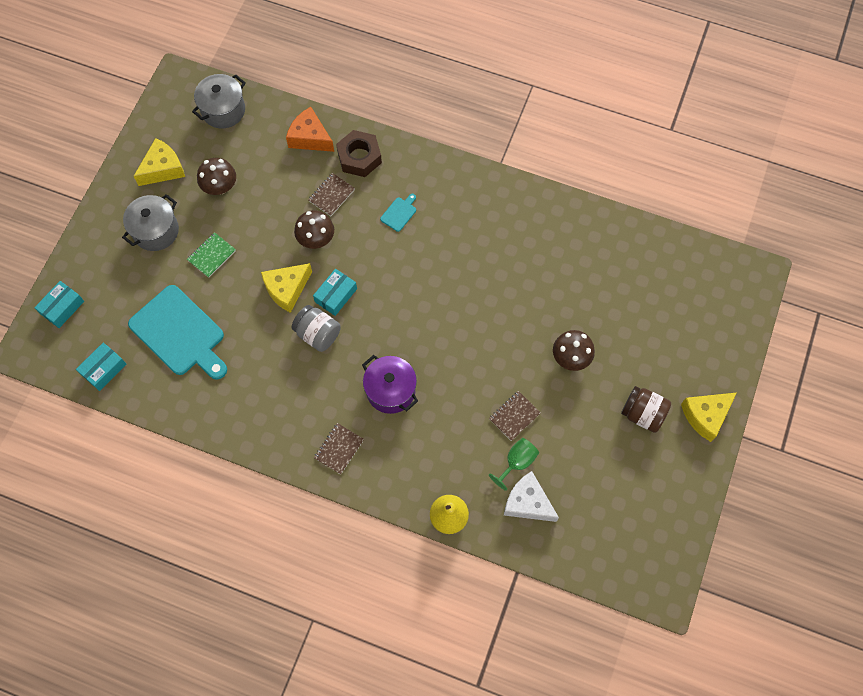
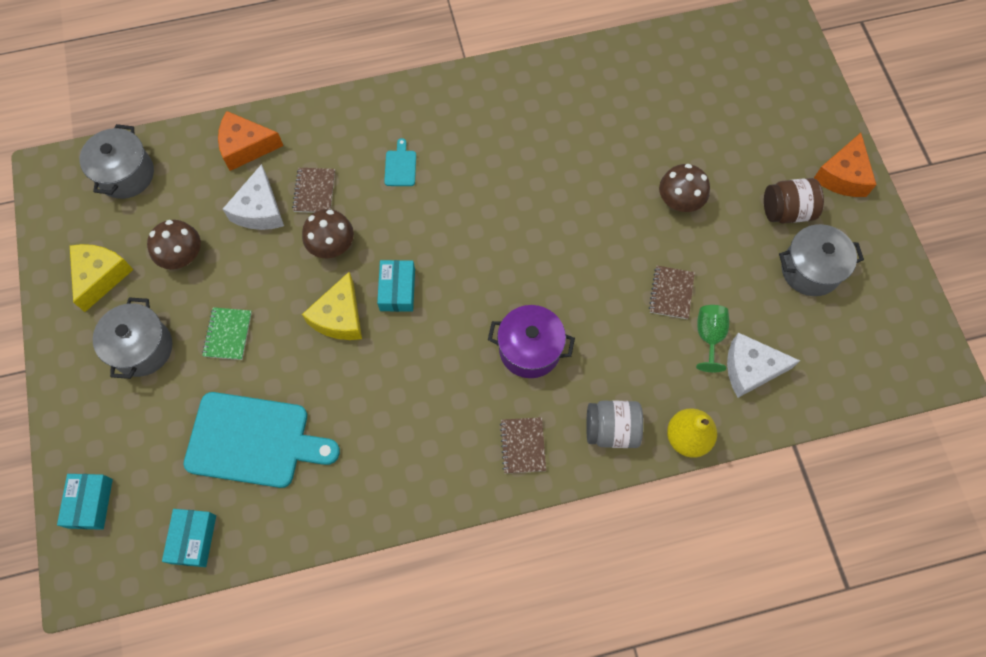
camera: 35 degrees left, 0 degrees up
grey jar [292,305,341,352] -> grey jar moved to [586,400,643,448]
brown nut [336,130,382,177] -> none
yellow cheese [681,392,737,442] -> orange cheese [814,133,877,197]
none -> white cheese [223,164,284,230]
none -> grey pot [779,224,864,296]

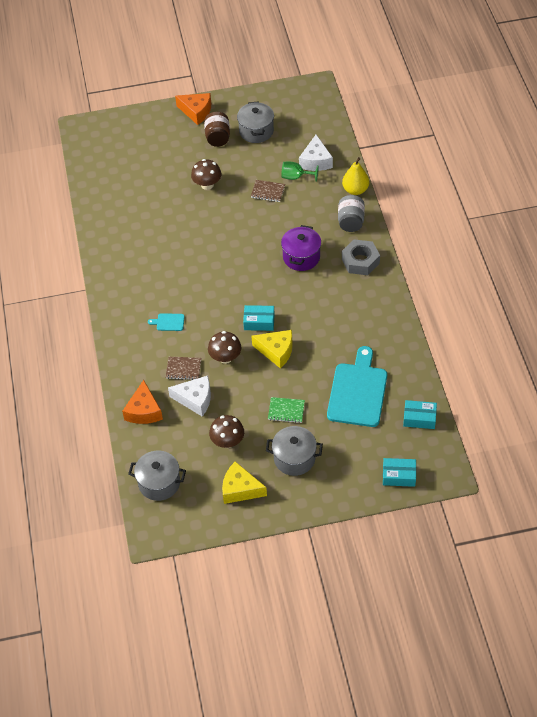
camera: 85 degrees left, 15 degrees down
brown notebook [500,417,546,474] -> grey nut [342,239,380,275]

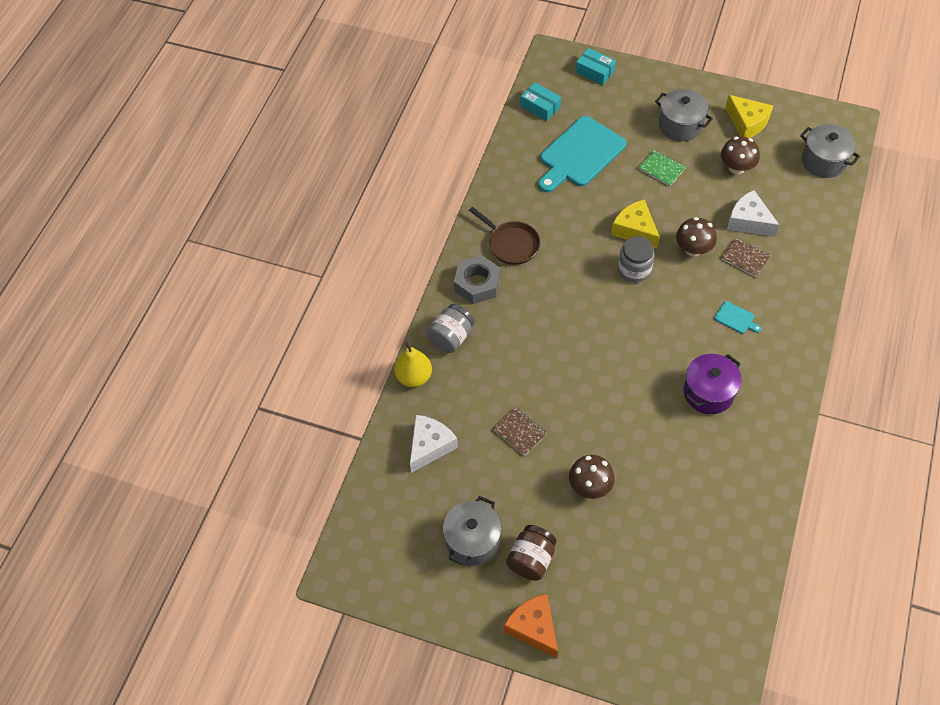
camera: 150 degrees left, 5 degrees up
orange cheese [122,380,163,424] -> none
turquoise box [243,305,275,331] -> grey jar [618,236,655,283]
green goblet [281,162,319,182] -> none
purple pot [281,225,321,271] -> purple pot moved to [684,354,742,414]
none -> brown pan [469,207,540,265]

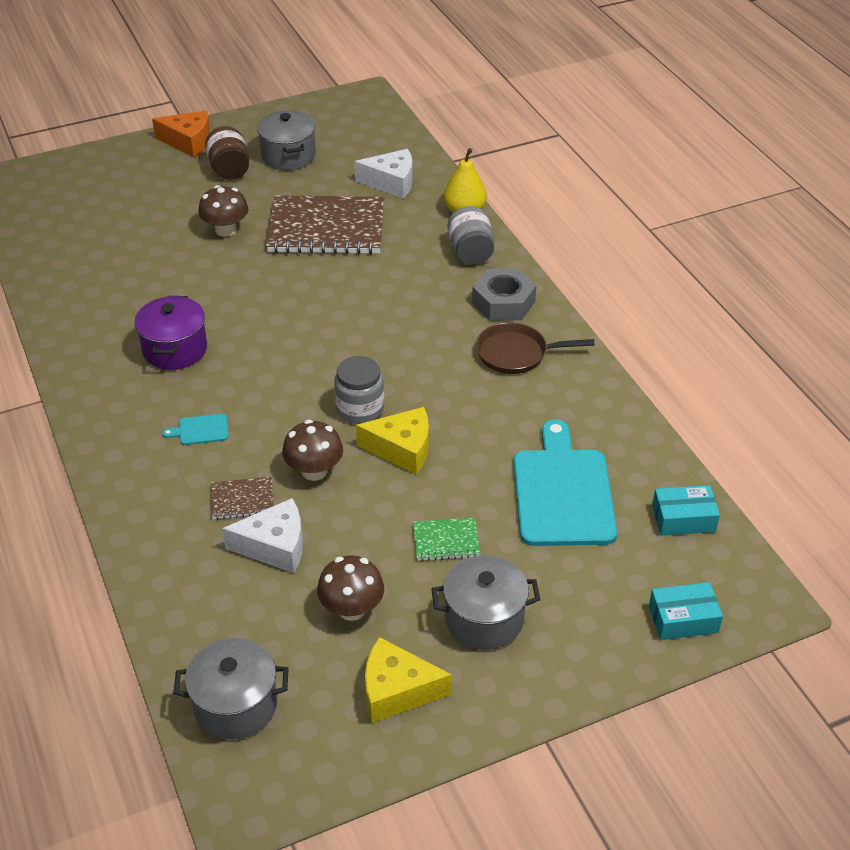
camera: 135 degrees right, 15 degrees down
white cheese [410,415,458,473] -> white cheese turned 75 degrees counterclockwise [354,149,413,199]
brown notebook [493,407,547,456] -> brown notebook [266,195,384,254], size x2.28

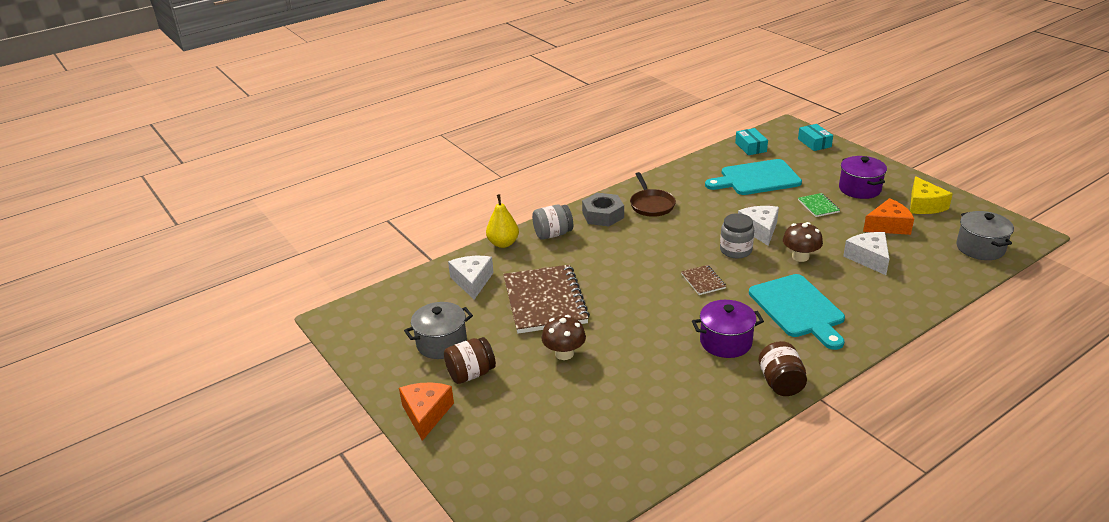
camera: 100 degrees left, 10 degrees down
turquoise cutting board [162,414,229,445] -> turquoise cutting board [749,274,845,350], size x2.46
brown notebook [211,476,274,520] -> brown notebook moved to [681,265,726,295]
brown mushroom [317,555,384,621] -> orange cheese [863,198,914,235]
yellow cheese [356,407,429,475] -> white cheese [738,206,779,246]
grey pot [431,555,540,650] -> purple pot [839,156,887,199]
none -> brown jar [758,341,807,396]

